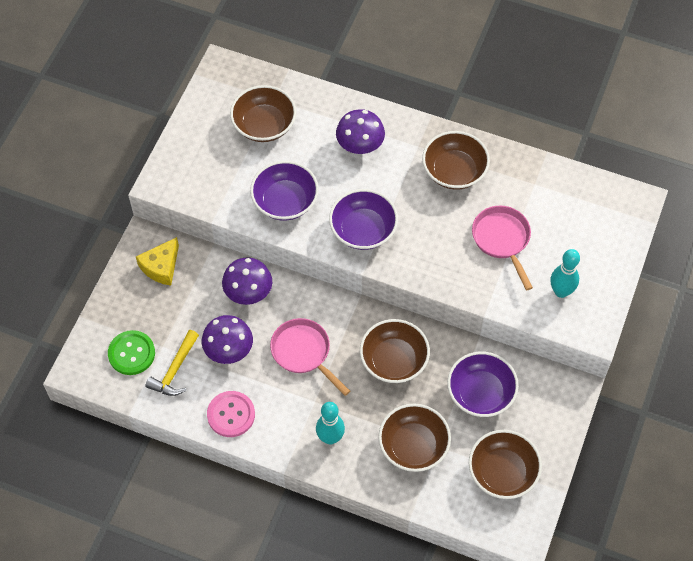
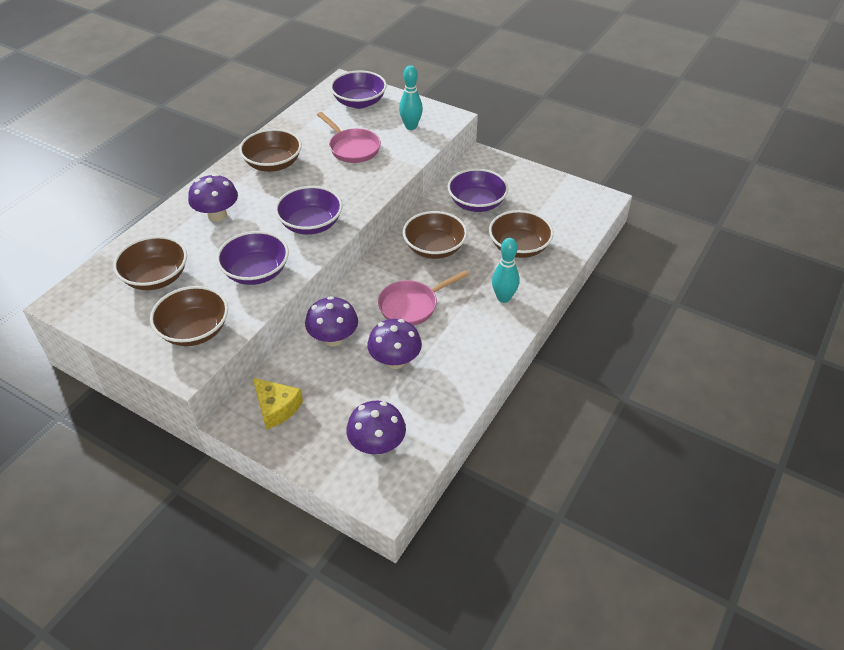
camera: 80 degrees left, 15 degrees down
green button [108,330,155,375] -> purple mushroom [346,401,406,455]
yellow hammer [146,330,199,396] -> none
pink button [207,391,255,437] -> none
brown bowl [469,430,542,499] -> brown bowl moved to [150,286,228,346]
pink pan [472,205,533,290] -> pink pan turned 120 degrees counterclockwise [317,112,381,163]
none -> purple bowl [330,70,387,109]

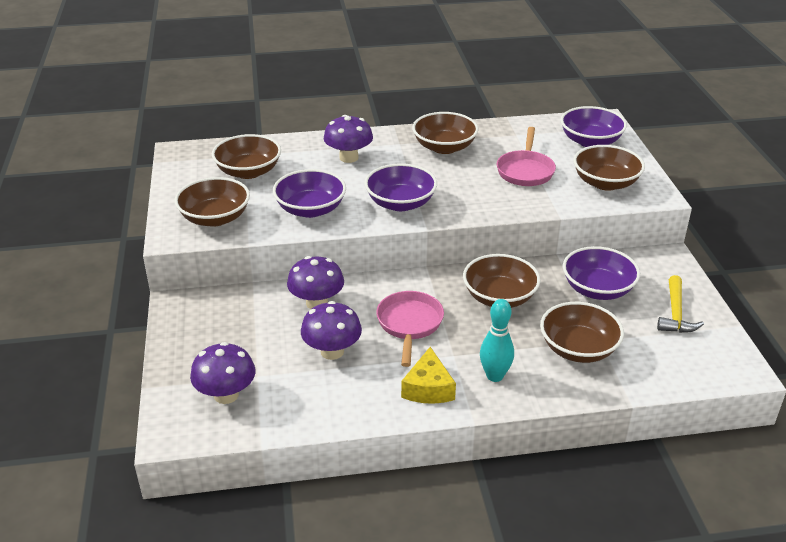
camera: 50 degrees right, 10 degrees down
yellow cheese [253,378,303,430] -> yellow cheese moved to [401,347,456,404]
pink pan [378,270,469,326] -> pink pan turned 75 degrees clockwise [376,291,444,367]
turquoise bowling pin [399,65,423,130] -> brown bowl [573,145,645,191]
none -> yellow hammer [657,275,704,333]

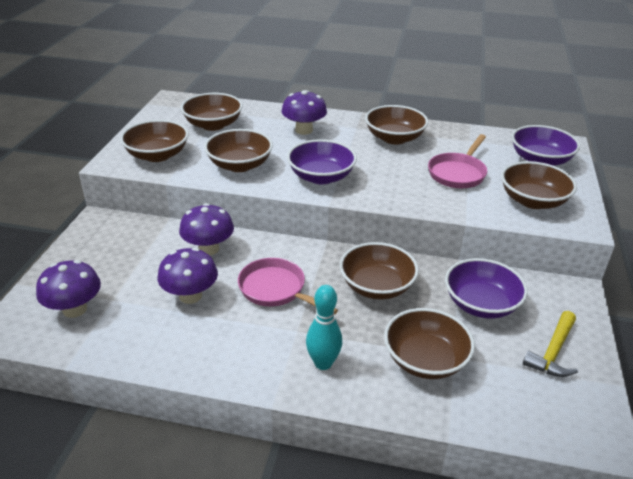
camera: 20 degrees right, 0 degrees up
purple bowl [273,169,346,218] -> brown bowl [204,129,273,172]
pink pan [376,291,444,367] -> pink pan turned 75 degrees counterclockwise [238,258,338,314]
yellow cheese [401,347,456,404] -> none

